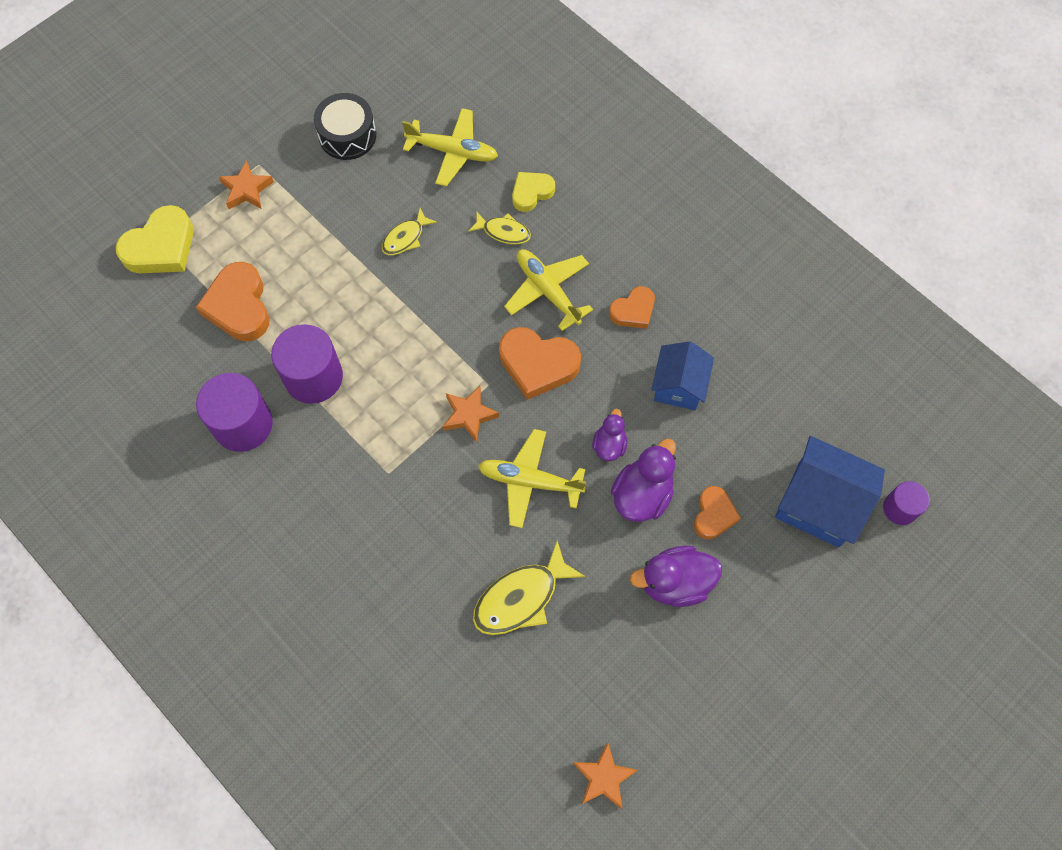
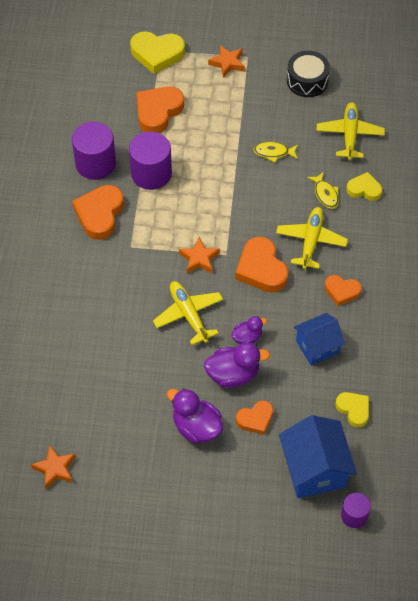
camera: 50 degrees right, 10 degrees down
yellow plane [402,108,498,186] -> yellow plane turned 150 degrees counterclockwise [316,102,385,160]
yellow fish [473,541,586,635] -> none
none -> orange heart [72,185,124,240]
none -> yellow heart [335,392,369,428]

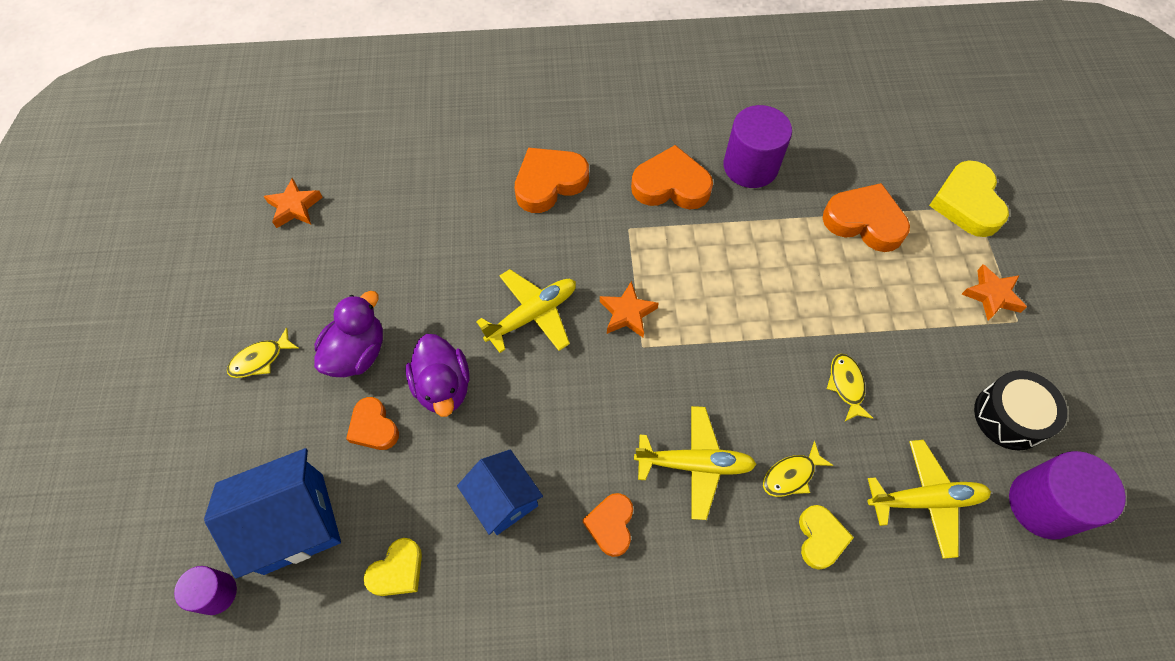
camera: 80 degrees right, 5 degrees up
purple cylinder [129,132,172,190] -> purple cylinder moved to [1009,451,1126,540]
purple duck [231,316,267,344] -> none
orange heart [235,237,288,292] -> orange heart moved to [515,148,589,213]
none -> yellow fish [227,328,298,378]

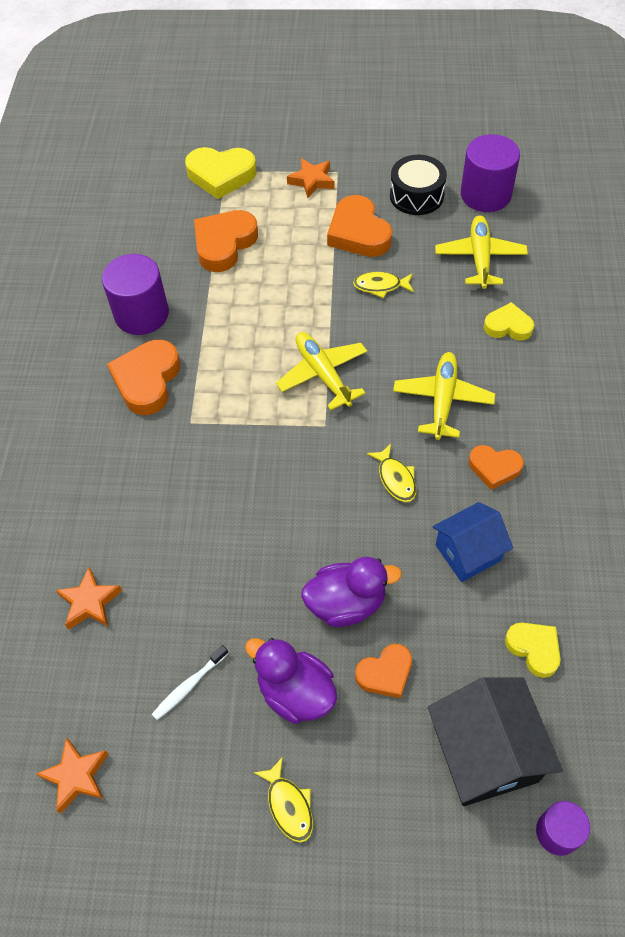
camera: 80 degrees left, 5 degrees down
blue house [204,448,341,579] -> black house [428,677,563,806]
yellow plane [476,269,576,353] -> yellow plane moved to [276,332,367,410]
orange heart [515,148,589,213] -> orange heart moved to [327,195,392,257]
orange star [600,281,659,337] -> orange star moved to [56,567,122,630]
yellow fish [763,441,833,497] -> yellow fish moved to [367,444,416,502]
none -> white toothbrush [152,645,229,720]

